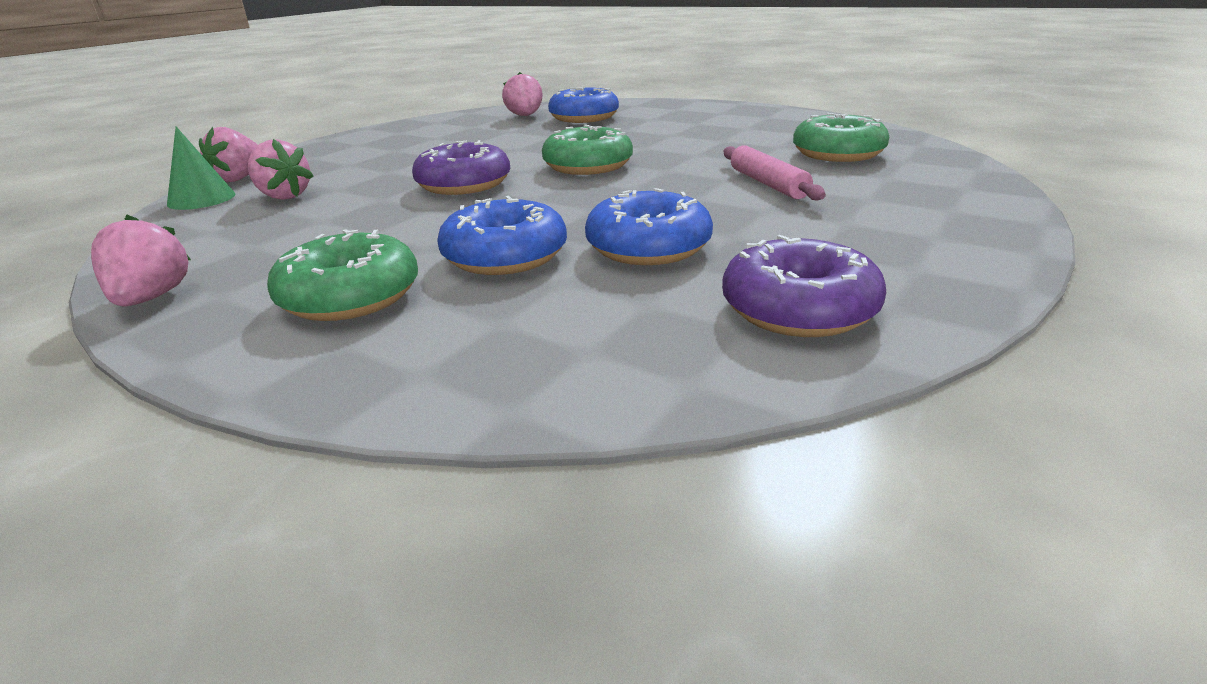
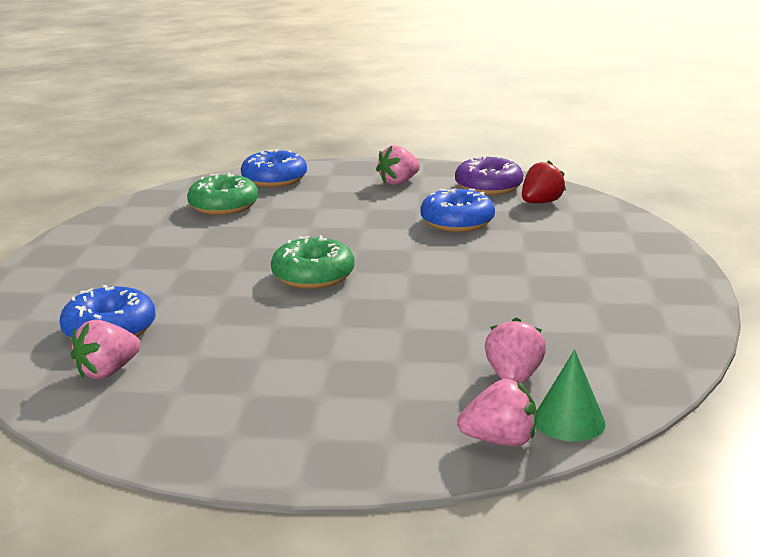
camera: 120 degrees left, 5 degrees down
pink strawberry [91,215,191,306] -> pink strawberry moved to [376,145,420,185]
green donut [267,229,418,321] -> none
purple donut [412,140,510,195] -> none
blue donut [437,196,567,275] -> blue donut moved to [241,149,307,187]
pink rolling pin [723,145,826,200] -> none
none -> red strawberry [522,160,566,203]

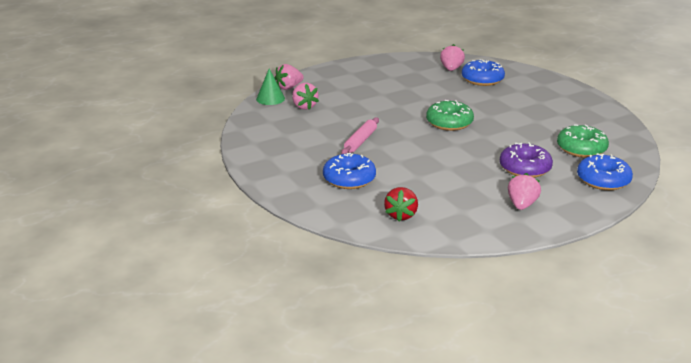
camera: 145 degrees right, 5 degrees up
blue donut [420,189,495,232] -> blue donut moved to [323,153,376,189]
purple donut [455,156,523,195] -> purple donut moved to [500,143,553,178]
none -> pink rolling pin [341,117,379,154]

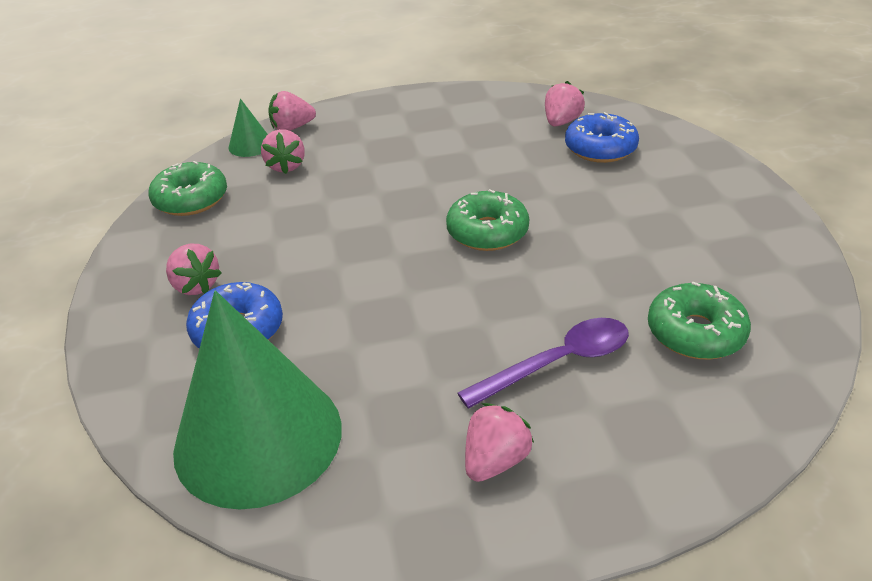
camera: 20 degrees right, 10 degrees up
pink rolling pin [341,117,379,154] -> none
red strawberry [384,187,418,222] -> green cone [173,291,342,509]
purple donut [500,143,553,178] -> purple spoon [457,318,629,408]
blue donut [577,153,633,190] -> none
none -> green donut [148,161,227,216]
none -> pink strawberry [166,244,222,295]

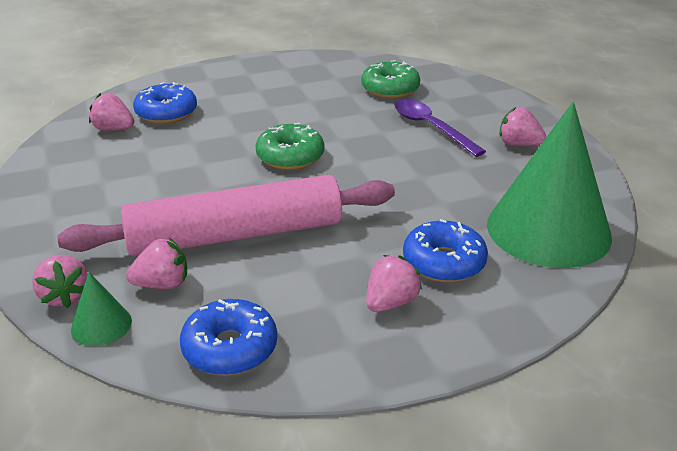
camera: 100 degrees left, 5 degrees down
green donut [148,161,227,216] -> blue donut [180,299,277,375]
none -> pink rolling pin [57,175,395,256]

